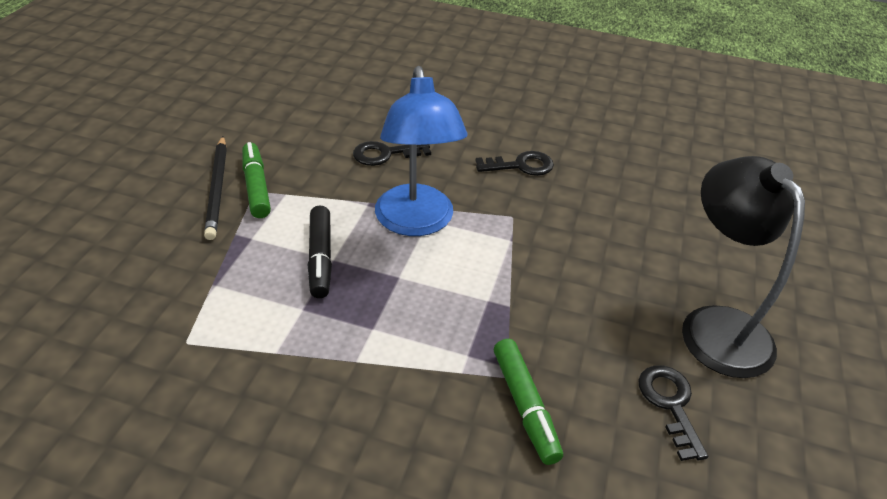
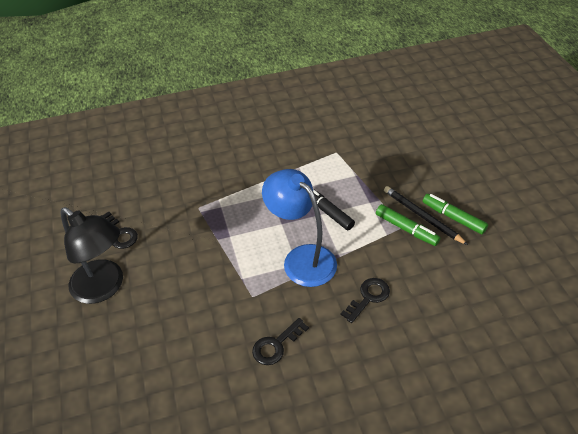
camera: 150 degrees right, 5 degrees up
green marker [494,339,563,465] -> green marker moved to [423,194,488,234]

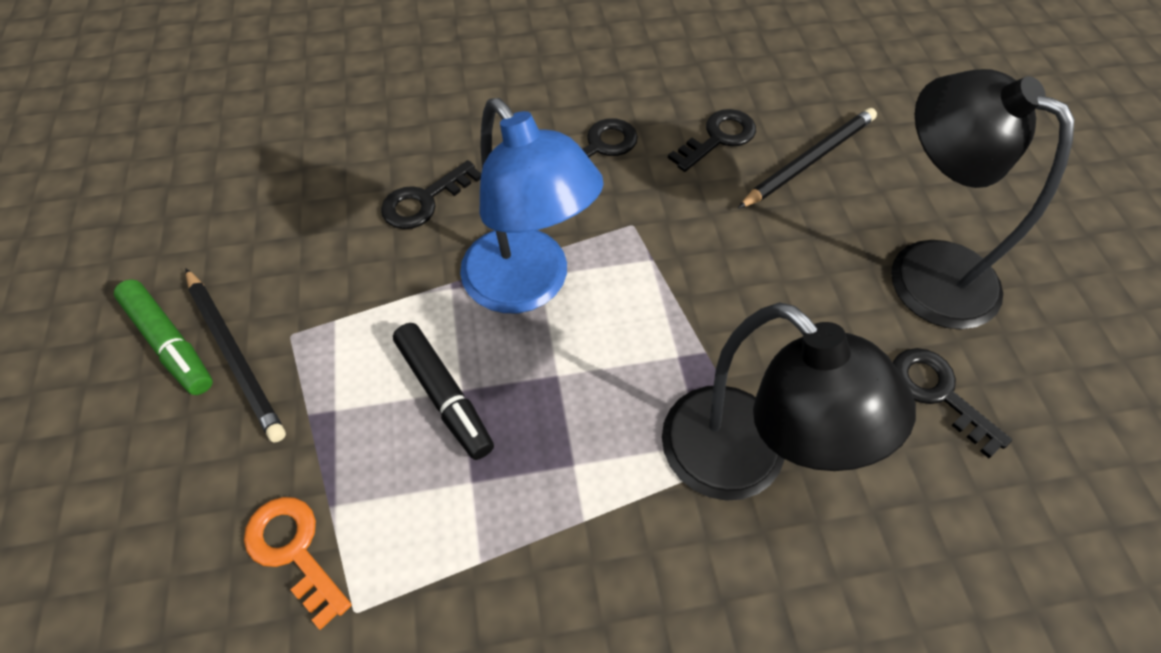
camera: 175 degrees left, 10 degrees up
green marker [376,204,441,246] -> none
none -> orange key [244,497,352,630]
none -> black lamp [662,302,916,501]
none -> black key [668,109,756,172]
none -> black pencil [737,108,877,209]

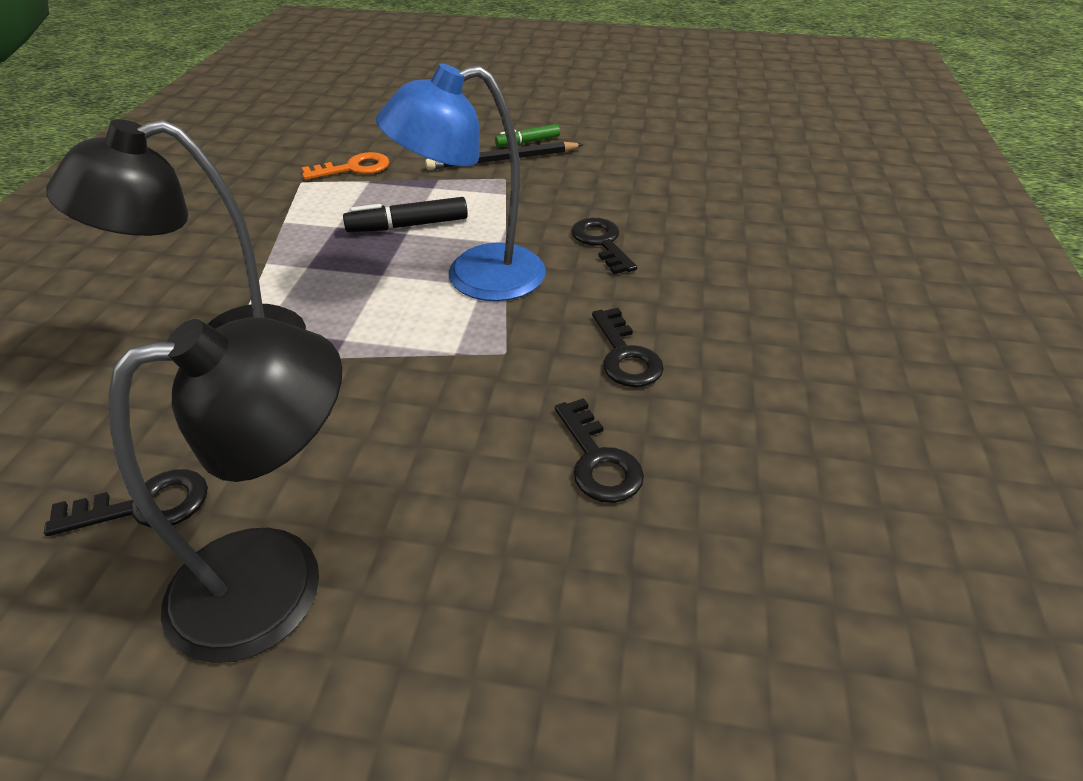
camera: 110 degrees right, 15 degrees down
green marker [114,279,213,395] -> green marker [495,124,560,147], size x0.66
black pencil [737,108,877,209] -> none

